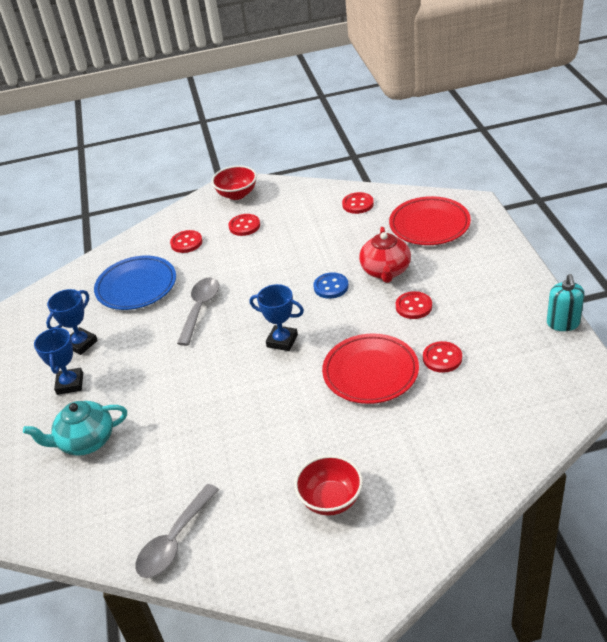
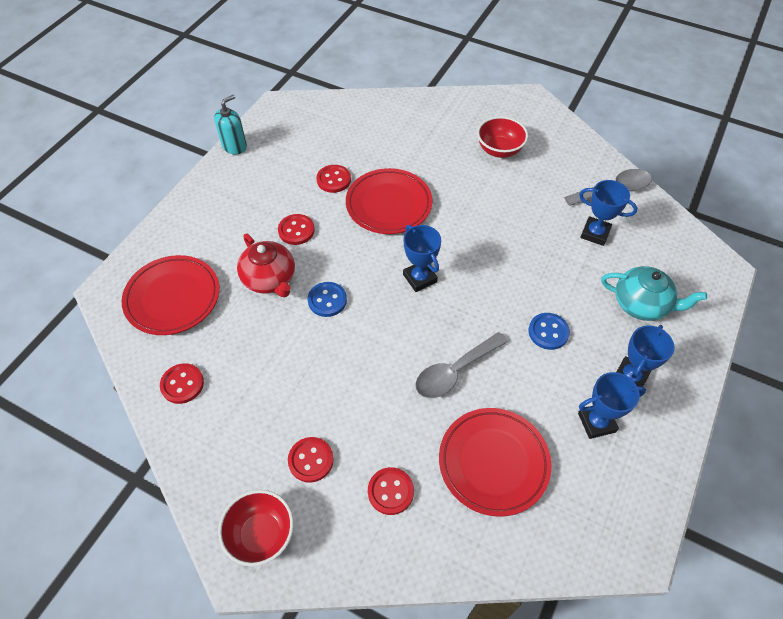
camera: 145 degrees left, 15 degrees up
blue plate [94,256,176,310] -> red plate [439,408,552,517]
red teapot [359,227,411,283] -> red teapot turned 105 degrees clockwise [237,234,295,297]
none -> blue button [528,313,570,350]
none -> blue trophy [579,180,637,246]

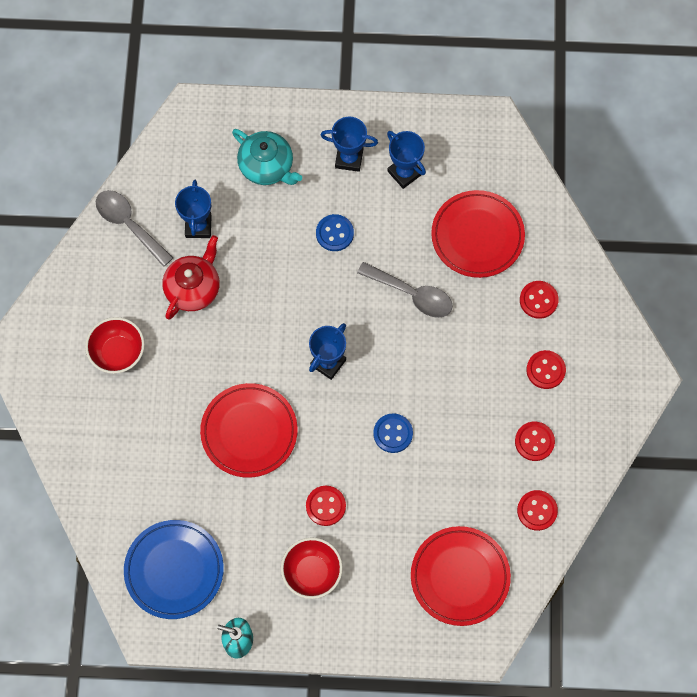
camera: 115 degrees left, 15 degrees up
red bowl [218,490,294,566] -> red bowl moved to [281,537,343,599]
red teapot [237,234,295,297] -> red teapot moved to [163,235,220,319]
red button [316,165,351,193] -> red button moved to [515,422,555,461]
turquoise teapot [601,266,707,321] -> turquoise teapot turned 135 degrees clockwise [232,129,302,185]
none -> blue plate [124,520,224,619]

